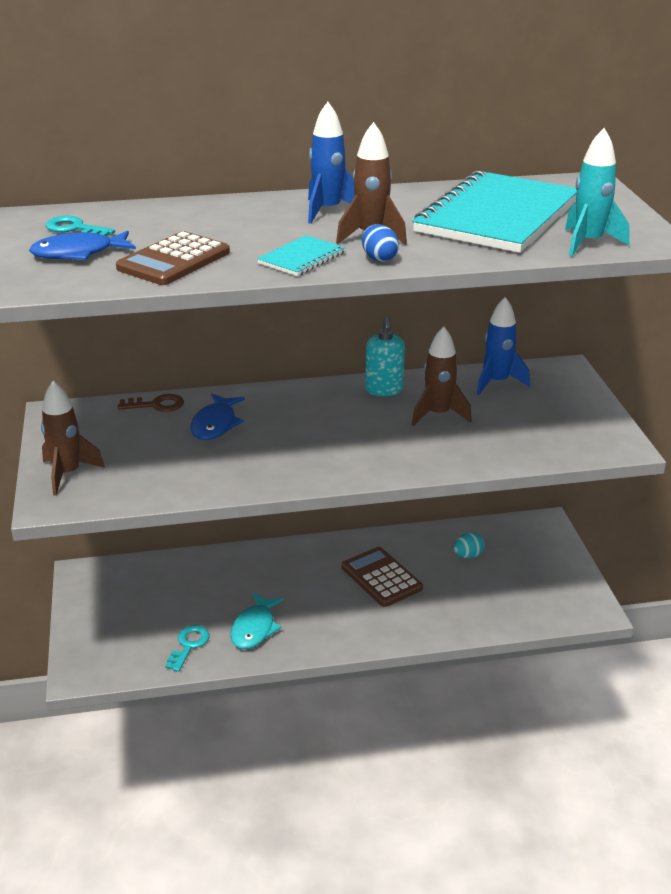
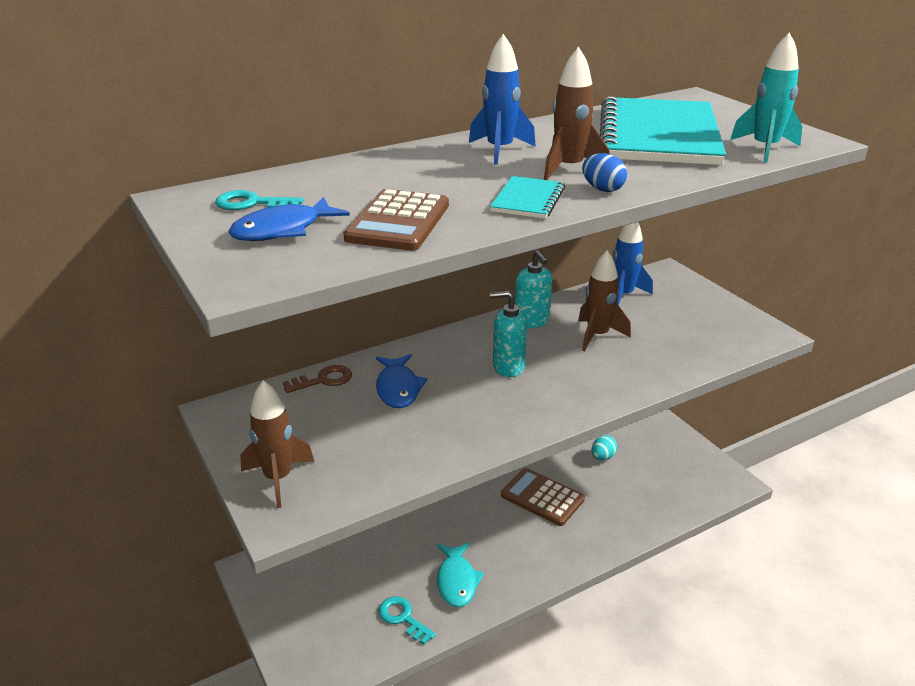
camera: 20 degrees left, 0 degrees up
turquoise key [165,625,209,672] -> turquoise key turned 45 degrees counterclockwise [379,596,436,645]
none -> turquoise soap dispenser [490,291,527,377]

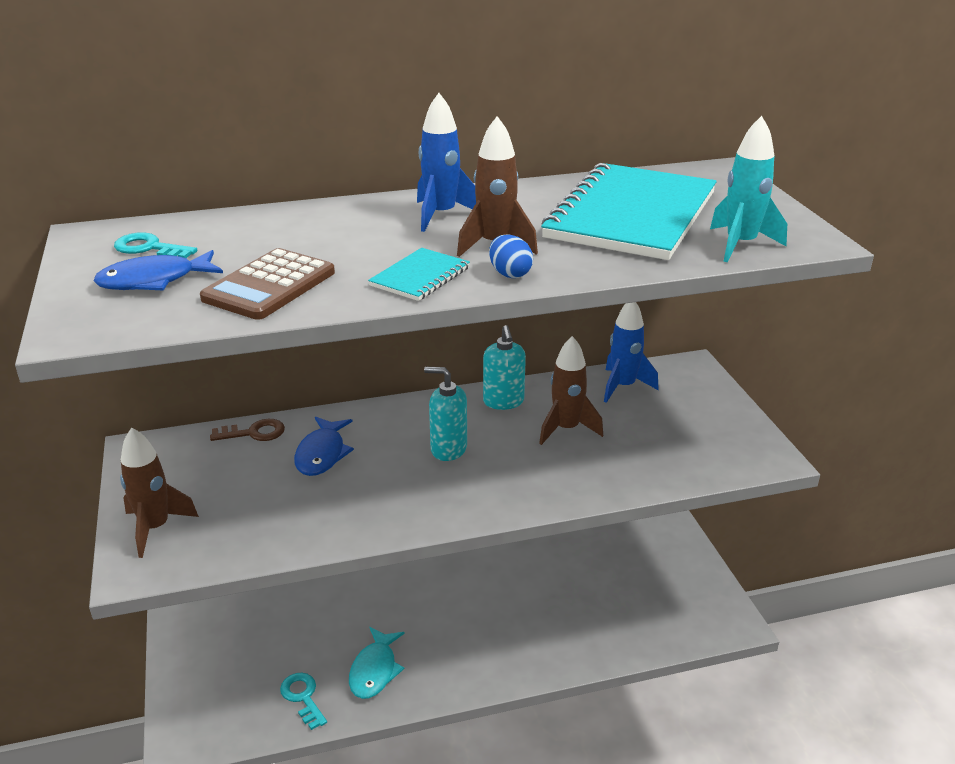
camera: 15 degrees right, 0 degrees up
brown calculator [501,468,585,526] -> none
turquoise egg [591,435,617,460] -> none

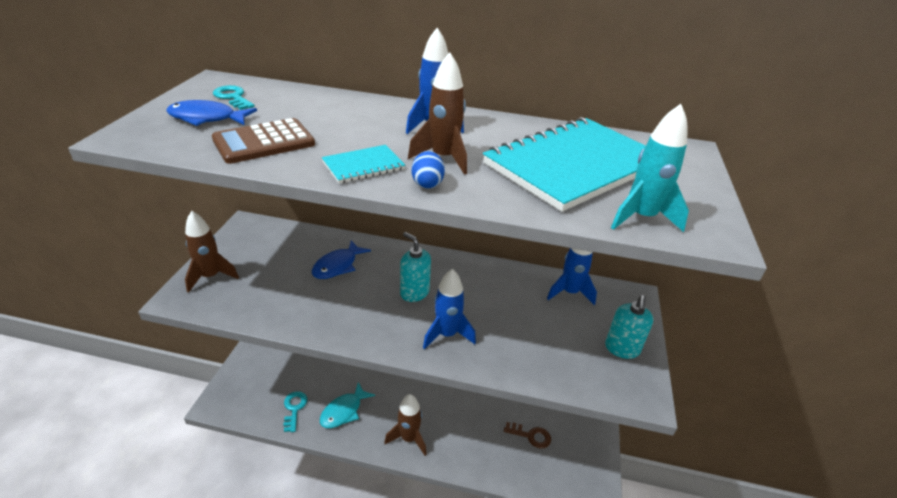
camera: 25 degrees right, 5 degrees up
brown key [210,419,285,441] -> brown key moved to [504,422,551,449]
turquoise soap dispenser [483,325,526,410] -> turquoise soap dispenser moved to [605,295,654,359]
brown rocket [539,336,603,445] -> brown rocket moved to [384,394,427,456]
none -> blue rocket [423,269,476,350]

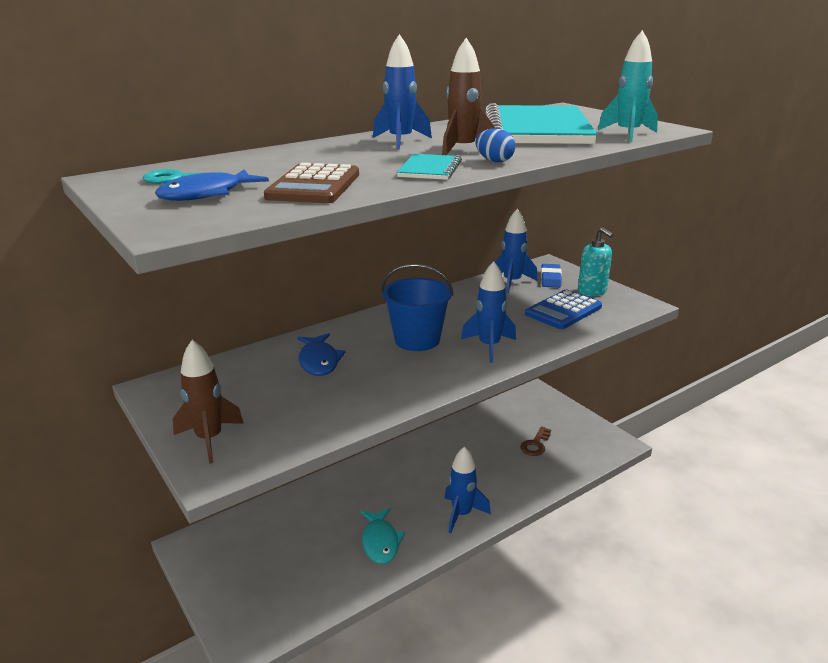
camera: 45 degrees left, 10 degrees down
turquoise key [283,391,307,432] -> none
brown rocket [384,394,427,456] -> blue rocket [445,447,491,533]
turquoise soap dispenser [400,232,431,302] -> blue bucket [381,264,453,351]
brown key [504,422,551,449] -> brown key turned 150 degrees clockwise [520,426,551,456]
none -> blue calculator [525,290,602,329]
none -> blue eraser [541,264,562,288]

